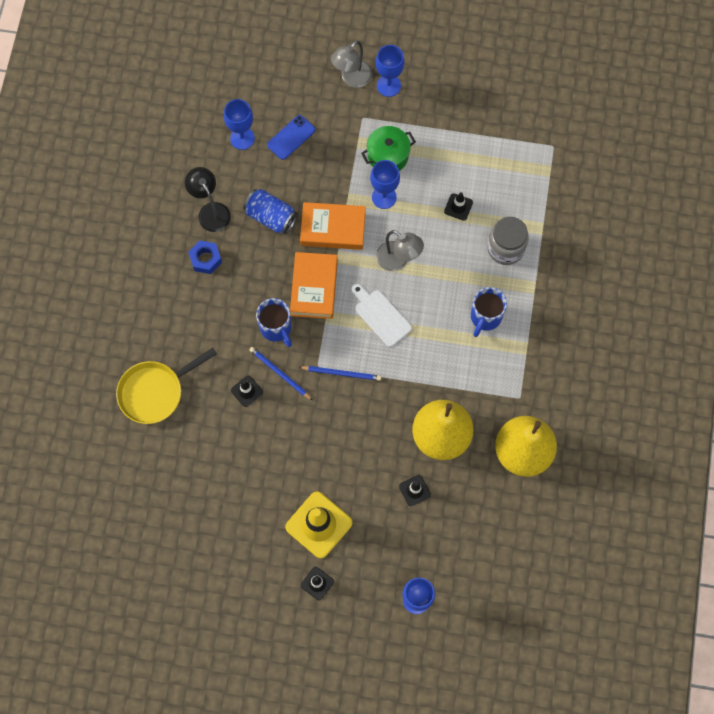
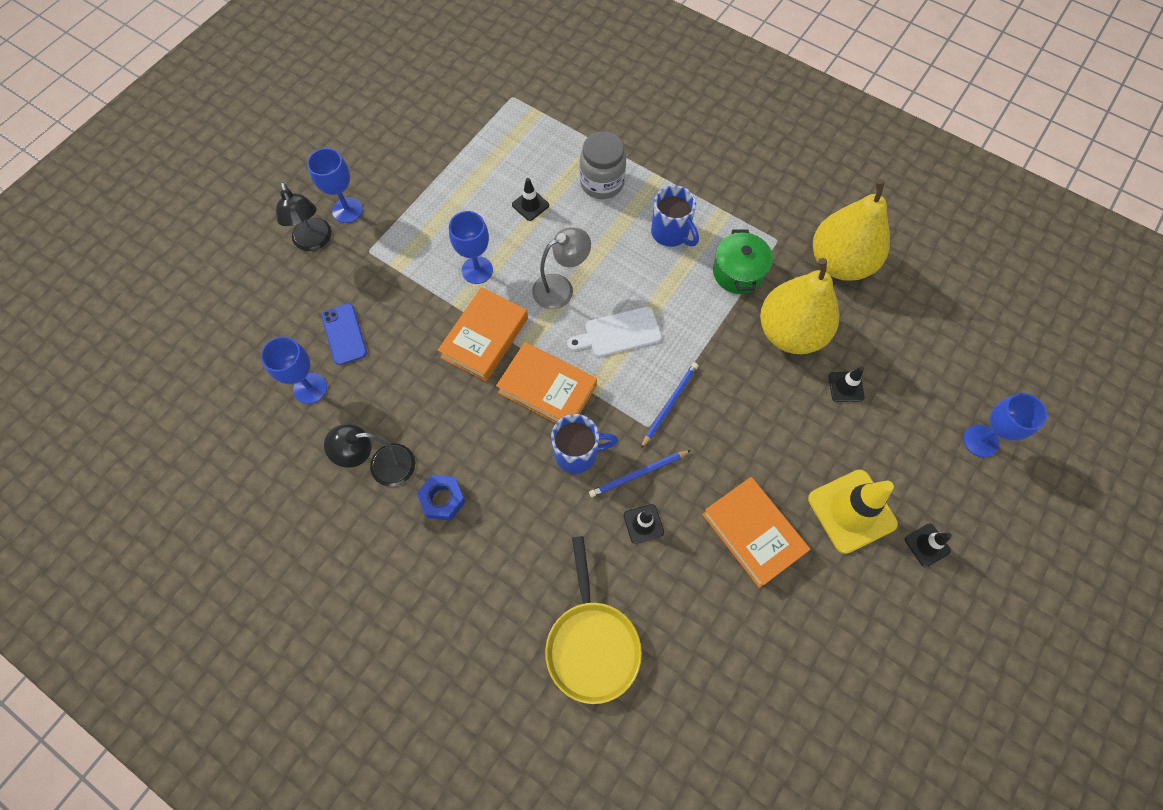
camera: 65 degrees left, 5 degrees down
blue can [243,189,298,234] -> none
grey lamp [331,41,373,88] -> black lamp [276,182,332,251]
green pot [361,126,416,171] -> green pot moved to [713,229,773,294]
none -> orange book [702,477,810,588]

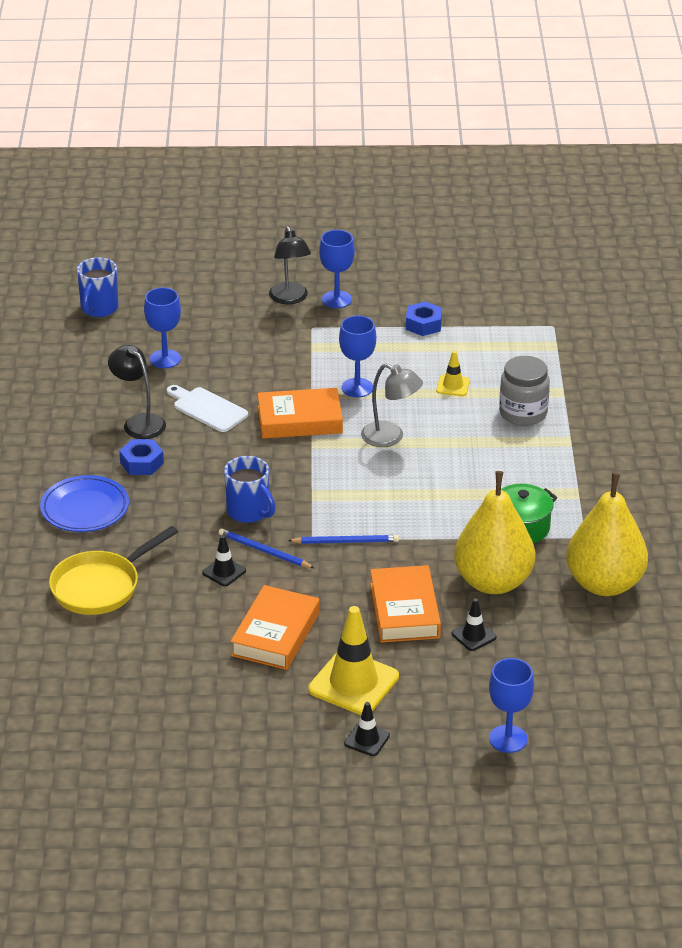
camera: 55 degrees right, 30 degrees down
black lamp [276,182,332,251] -> black lamp turned 45 degrees counterclockwise [269,226,311,304]
blue phone [322,303,367,365] -> none
orange book [496,342,597,423] -> orange book moved to [370,565,441,643]
black traffic cone [512,178,549,221] -> yellow traffic cone [436,351,470,396]
white cutting board [567,307,662,357] -> white cutting board moved to [167,385,248,432]
blue mug [651,185,699,247] -> blue mug moved to [77,257,119,317]
none -> blue plate [40,475,129,532]
none -> blue nut [406,301,442,336]

